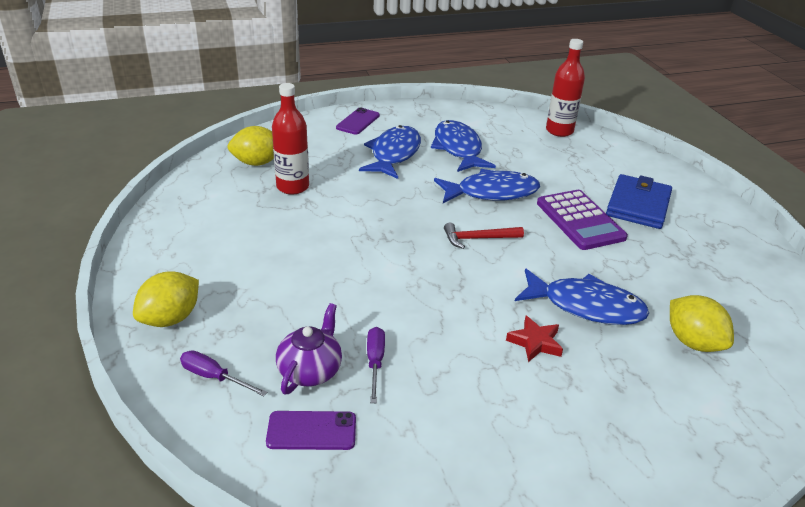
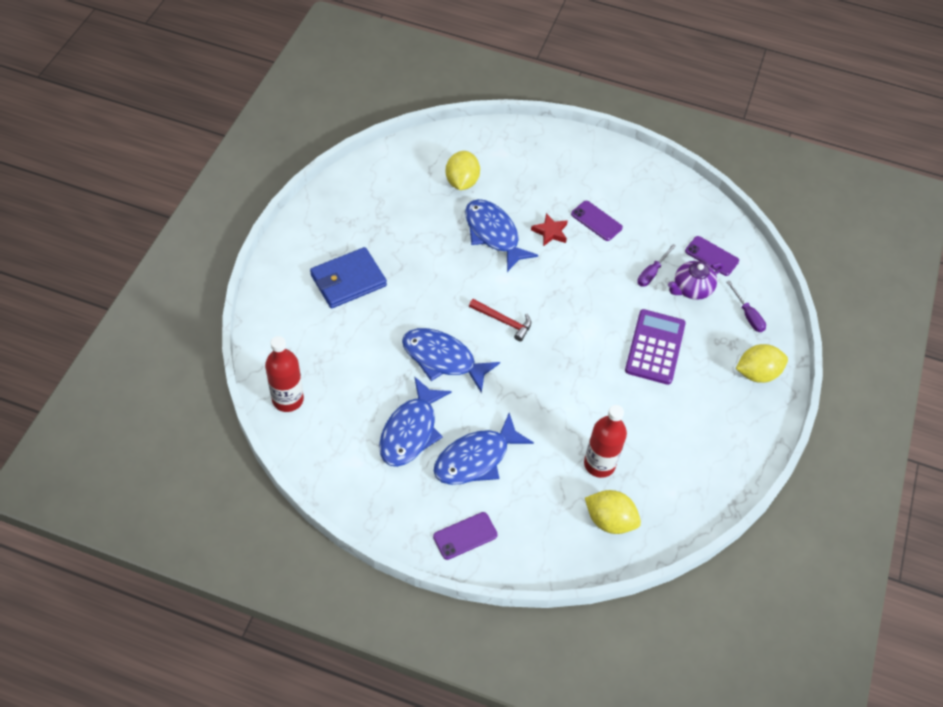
camera: 145 degrees left, 20 degrees up
purple calculator [537,190,628,250] -> purple calculator moved to [625,309,686,385]
none -> purple phone [571,201,623,241]

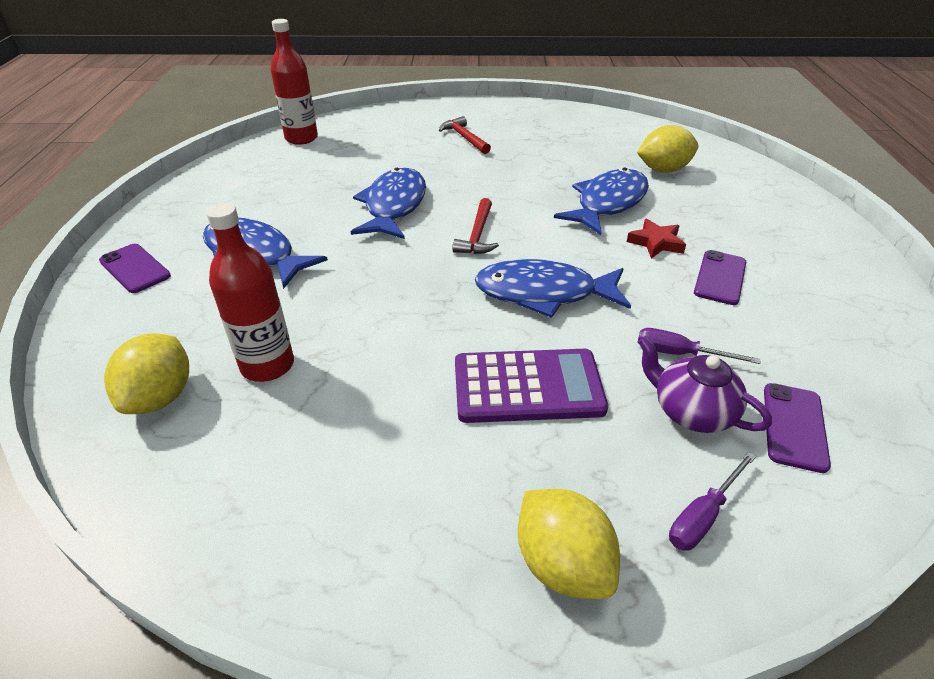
camera: 75 degrees right, 15 degrees down
blue wallet [310,247,387,308] -> red hammer [439,116,491,154]
blue fish [379,377,452,467] -> blue fish moved to [475,259,631,318]

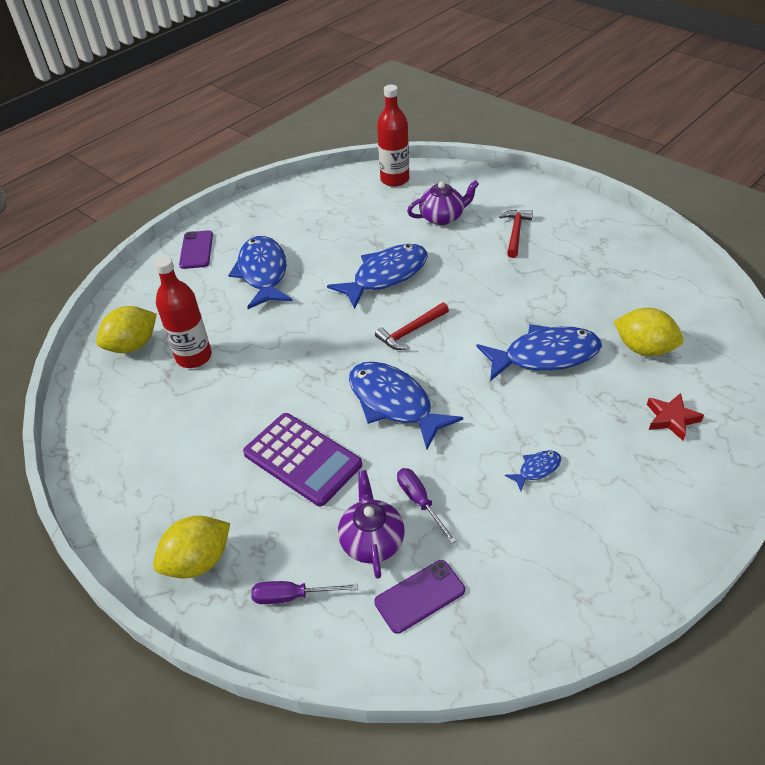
camera: 45 degrees right, 5 degrees up
yellow lemon [518,489,620,599] -> yellow lemon turned 45 degrees clockwise [153,515,230,579]
red star [627,219,686,259] -> red star moved to [647,393,704,441]
purple phone [694,250,746,305] -> blue fish [505,450,561,491]
none -> purple teapot [407,180,479,225]

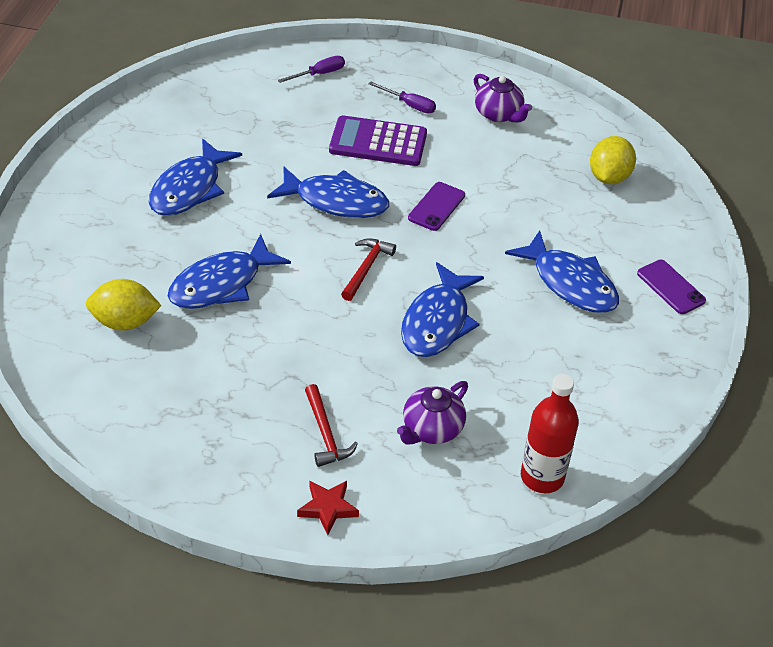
camera: 145 degrees right, 0 degrees up
yellow lemon [153,515,230,579] -> none
red bottle [154,256,212,368] -> none
purple teapot [338,470,405,579] -> purple teapot moved to [474,74,532,123]
purple phone [374,560,465,634] -> purple phone moved to [408,182,465,231]
purple screwdriver [397,468,457,544] -> purple screwdriver moved to [369,82,436,114]
blue fish [505,450,561,491] -> blue fish [149,138,242,216], size x2.28
red star [647,393,704,441] -> red star moved to [297,481,359,535]

